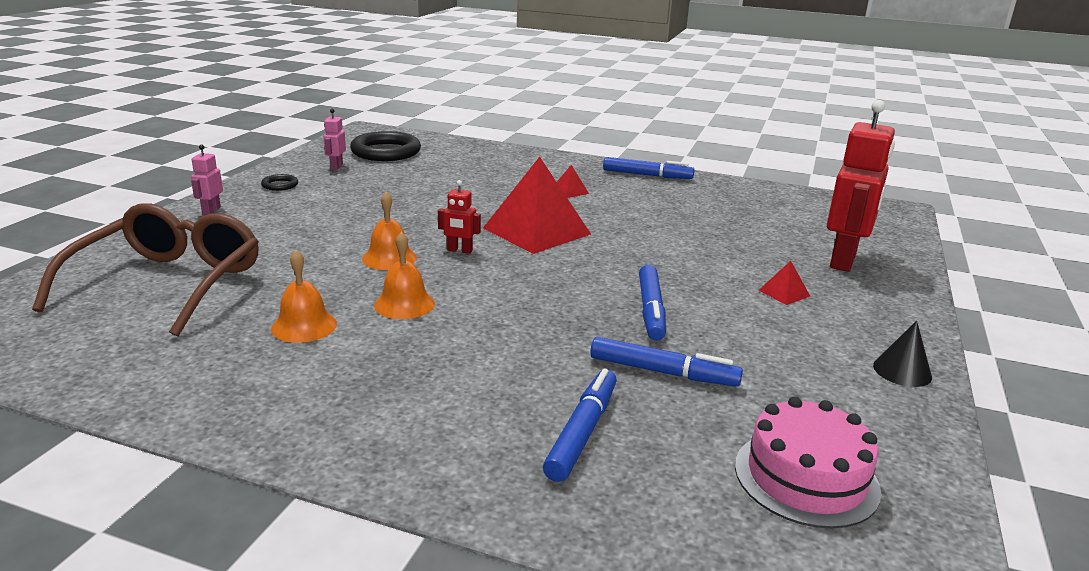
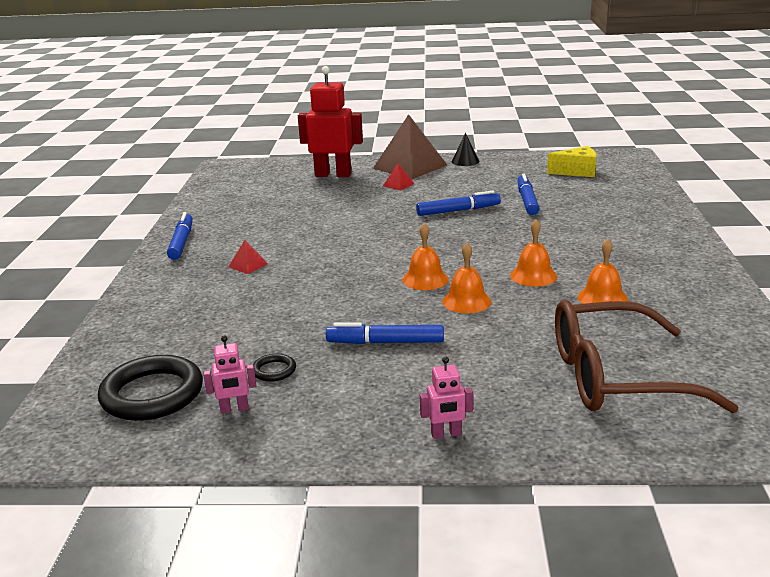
camera: 105 degrees left, 0 degrees up
black ring [261,174,298,191] -> black ring moved to [253,354,296,382]
red robot [438,180,481,254] -> orange bell [402,223,449,290]
red pyramid [483,157,591,254] -> none
blue marker [543,368,617,482] -> blue marker moved to [326,322,444,344]
pink cake [735,397,881,528] -> yellow cheese [547,146,597,177]
none -> brown pyramid [373,114,447,180]

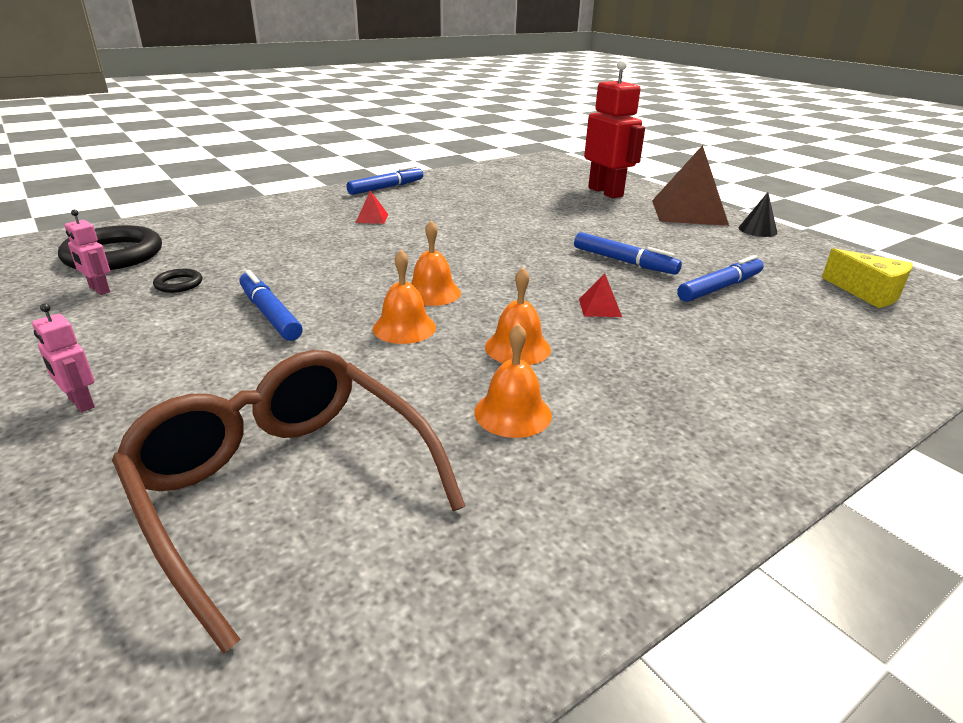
camera: 50 degrees right, 5 degrees up
red pyramid [383,163,415,190] -> red pyramid moved to [579,273,622,317]

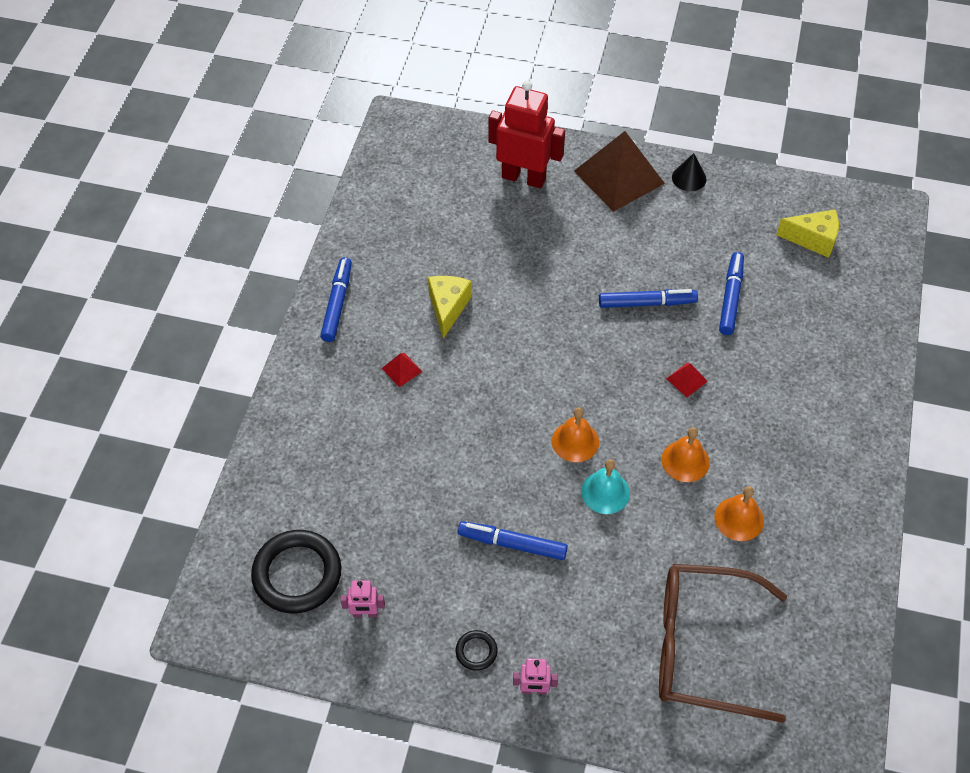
camera: 40 degrees left, 25 degrees up
black ring [153,269,202,293] -> black ring moved to [456,630,498,671]
orange bell [373,250,436,344] -> turquoise bell [581,459,630,514]
none -> yellow cheese [428,276,472,339]

